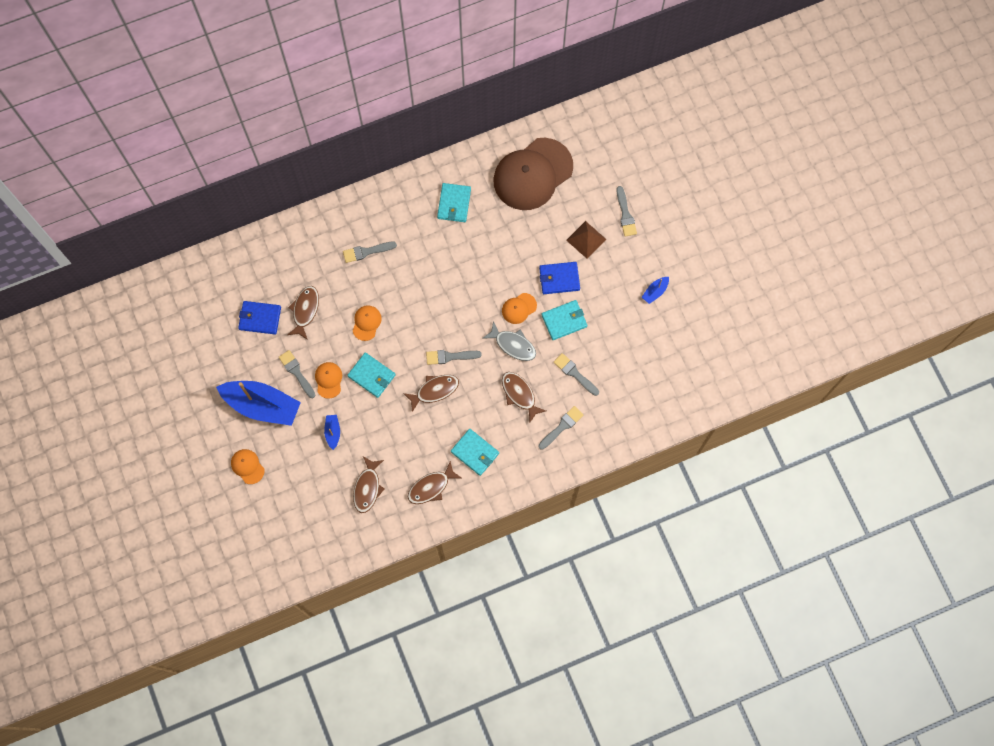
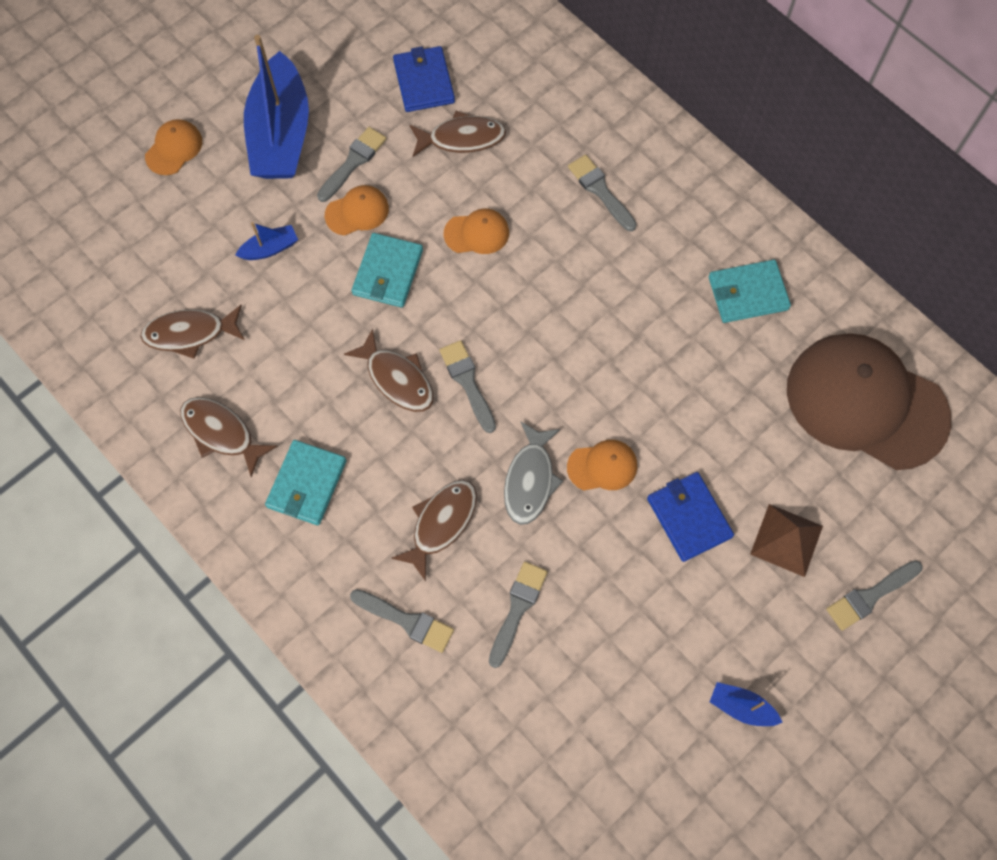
camera: 70 degrees right, 5 degrees down
orange cap [502,293,537,324] -> orange cap turned 135 degrees clockwise [567,440,637,490]
turquoise wallet [541,300,588,340] -> none

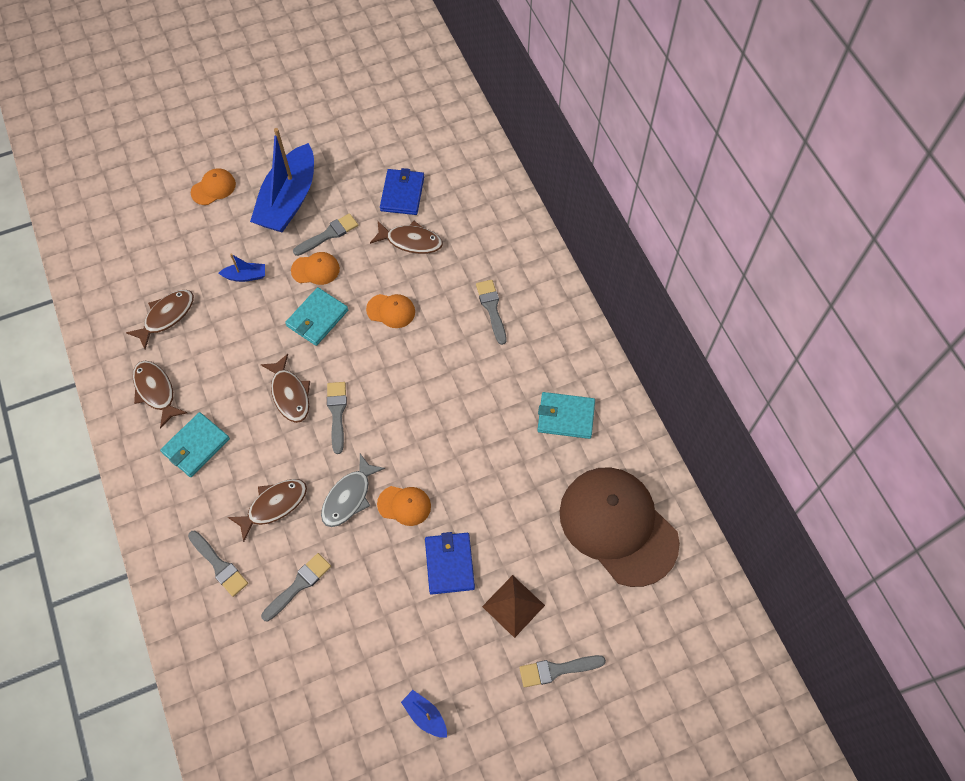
camera: 20 degrees right, 5 degrees down
brown fish [140,305,245,359] -> brown fish turned 120 degrees clockwise [126,290,194,349]

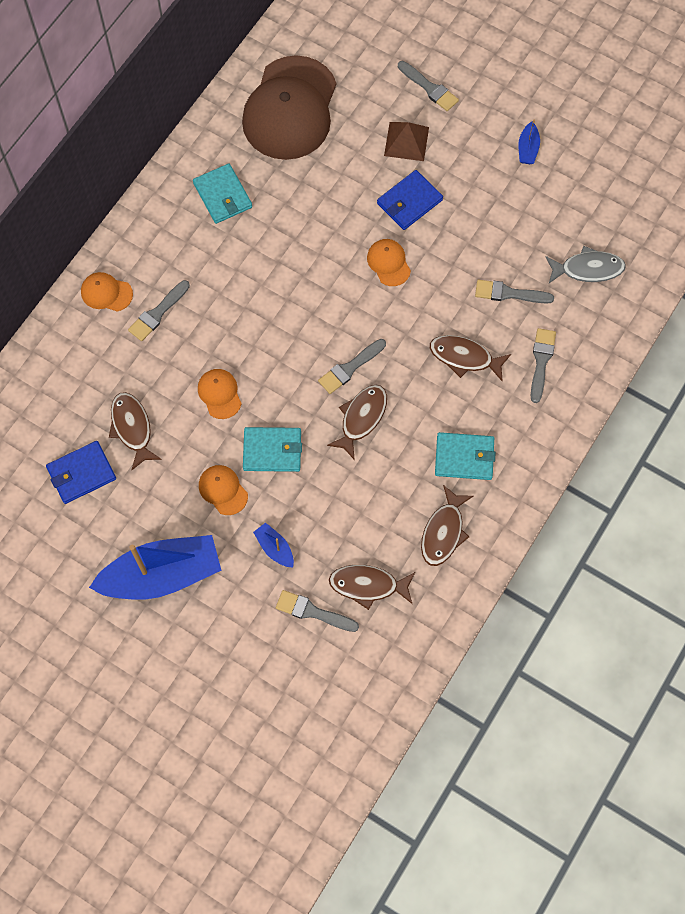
camera: 125 degrees left, 5 degrees up
orange cap [191,168,236,205] -> orange cap moved to [81,272,133,312]
grey brush [293,213,358,256] -> grey brush moved to [276,590,359,632]
grey fish [321,454,385,527] -> grey fish moved to [545,246,626,283]

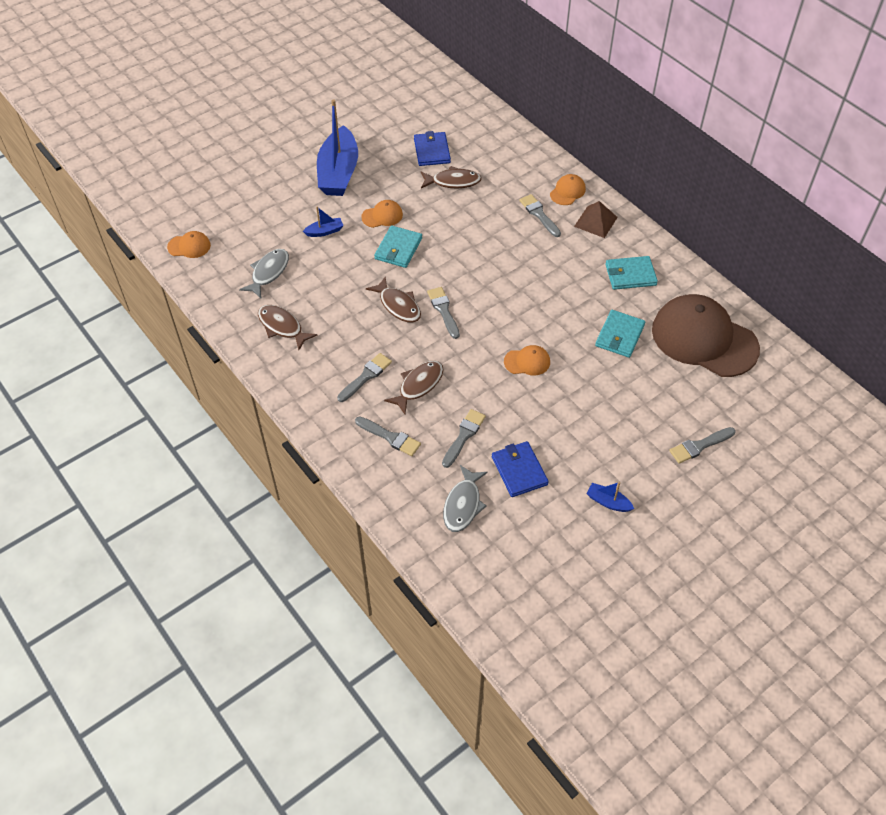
camera: 110 degrees right, 15 degrees down
orange cap [198,369,242,419] -> orange cap moved to [167,231,211,258]
grey brush [276,590,359,632] -> grey brush moved to [337,353,392,402]
brown fish [329,565,415,610] -> grey fish [239,249,289,298]
blue wallet [377,170,443,230] -> blue wallet moved to [492,441,549,497]
brown pyramid [384,122,429,161] -> brown pyramid moved to [574,201,618,238]
turquoise wallet [435,432,496,480] -> turquoise wallet moved to [595,310,645,358]

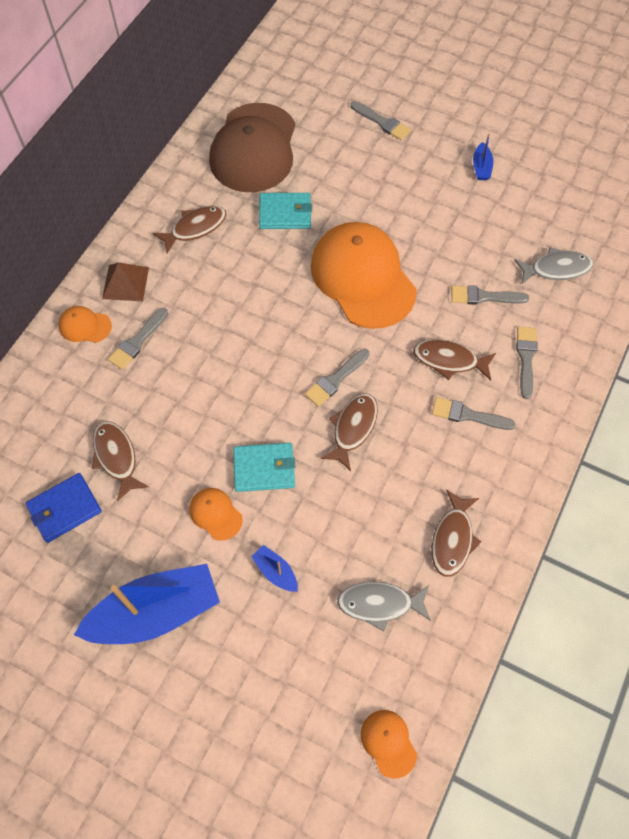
camera: 115 degrees left, 10 degrees up
blue wallet [492,441,549,497] -> none
orange cap [504,345,550,376] -> orange cap [311,222,417,329], size x2.38
turquoise wallet [605,256,658,290] -> brown fish [153,206,226,253]

